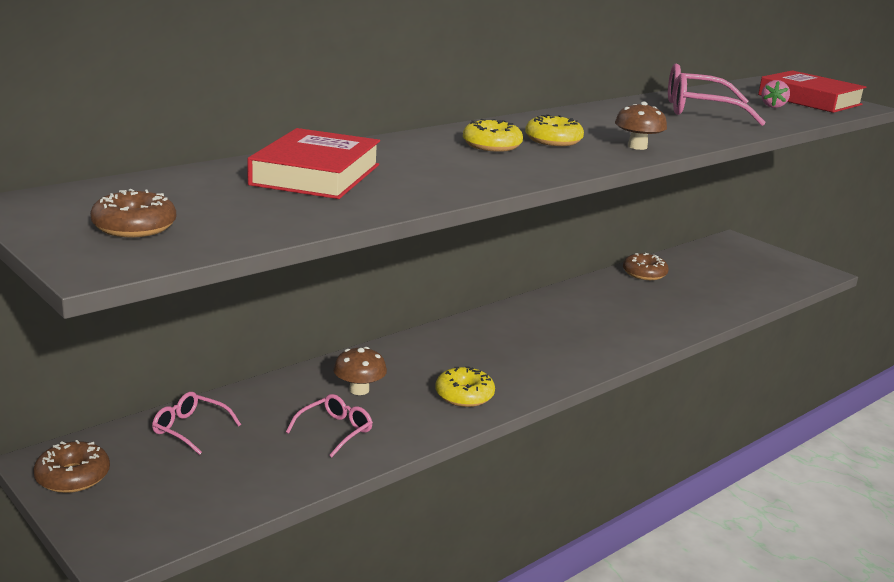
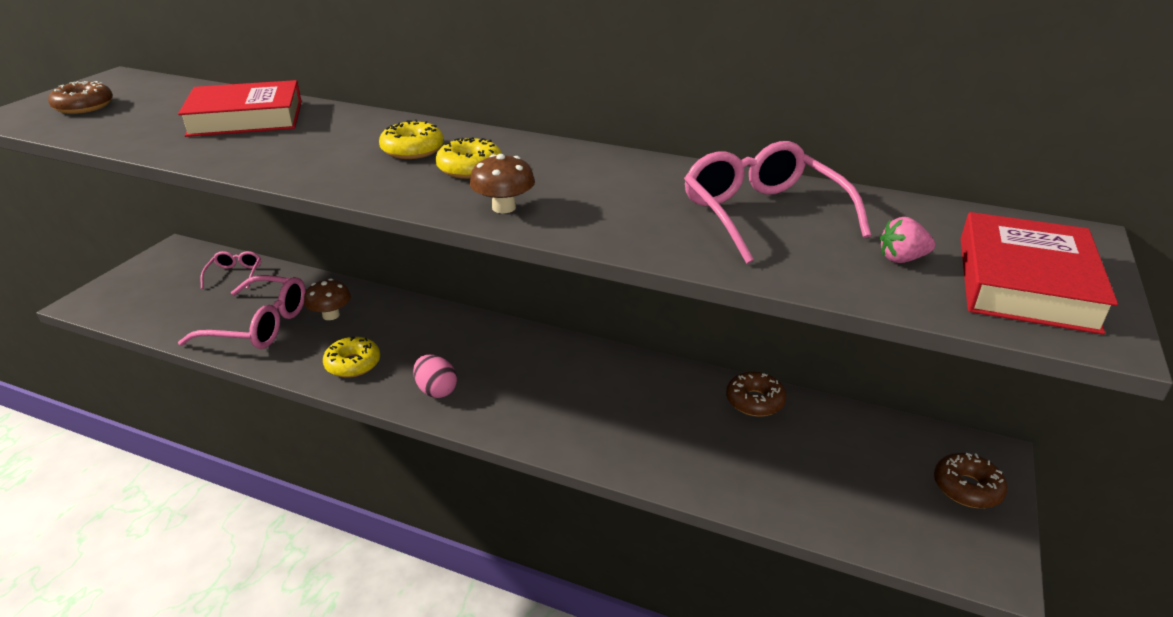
camera: 65 degrees right, 10 degrees up
brown donut [33,440,110,493] -> brown donut moved to [934,453,1008,508]
pink glasses [286,394,373,457] -> pink glasses [178,275,306,349], size x1.87
none -> pink egg [413,355,457,398]

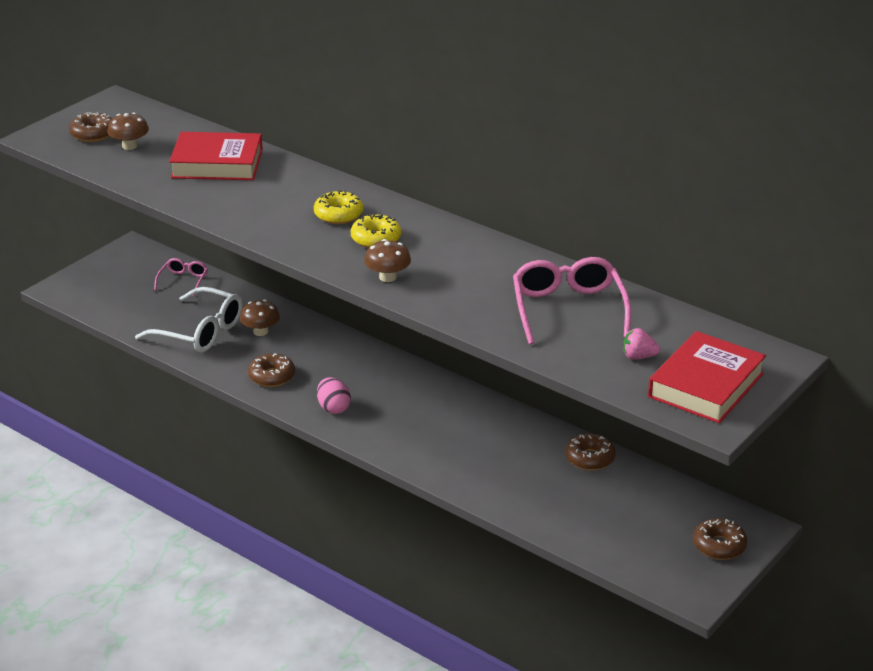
camera: 15 degrees right, 0 degrees up
pink glasses [178,275,306,349] -> white glasses [135,287,243,352]
yellow donut [323,337,380,378] -> brown donut [248,353,295,387]
none -> brown mushroom [107,112,149,150]

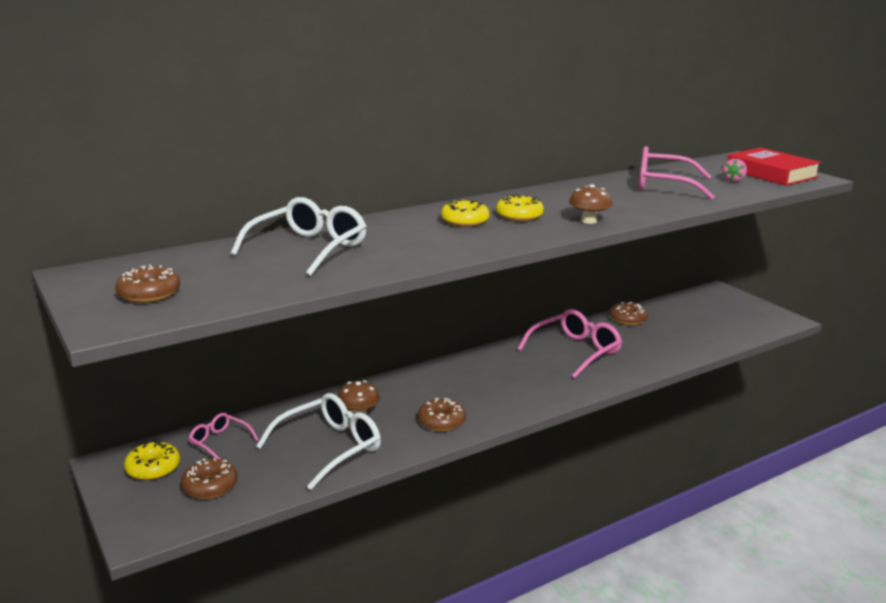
camera: 70 degrees left, 10 degrees down
brown mushroom [107,112,149,150] -> none
red book [169,132,263,180] -> white glasses [231,197,367,276]
pink egg [317,377,351,414] -> none
brown donut [693,519,747,560] -> brown donut moved to [181,458,238,499]
none -> yellow donut [124,441,180,480]
none -> pink glasses [517,309,622,379]

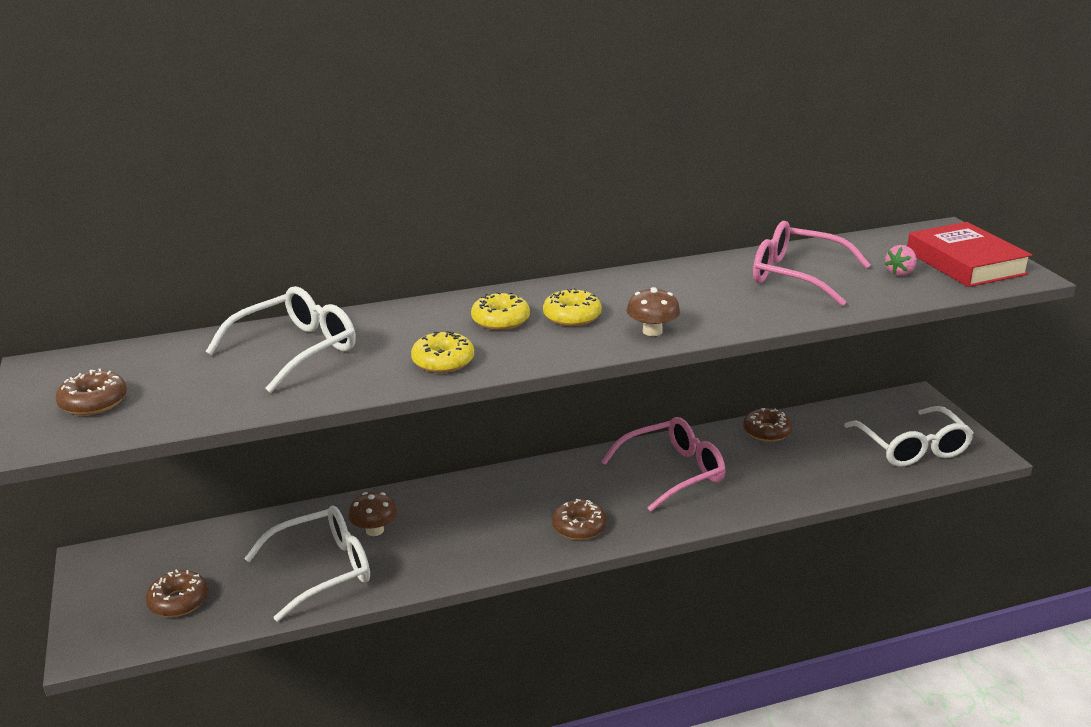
camera: 15 degrees right, 5 degrees up
yellow donut [124,441,180,480] -> yellow donut moved to [411,331,474,373]
pink glasses [189,413,259,459] -> none
brown donut [418,398,466,432] -> brown donut moved to [552,499,607,540]
none -> white glasses [844,406,973,467]

